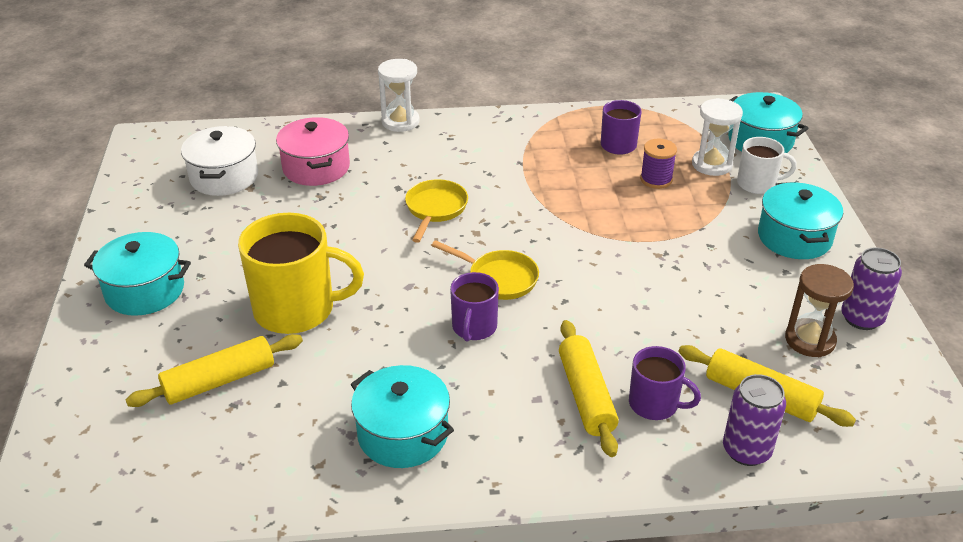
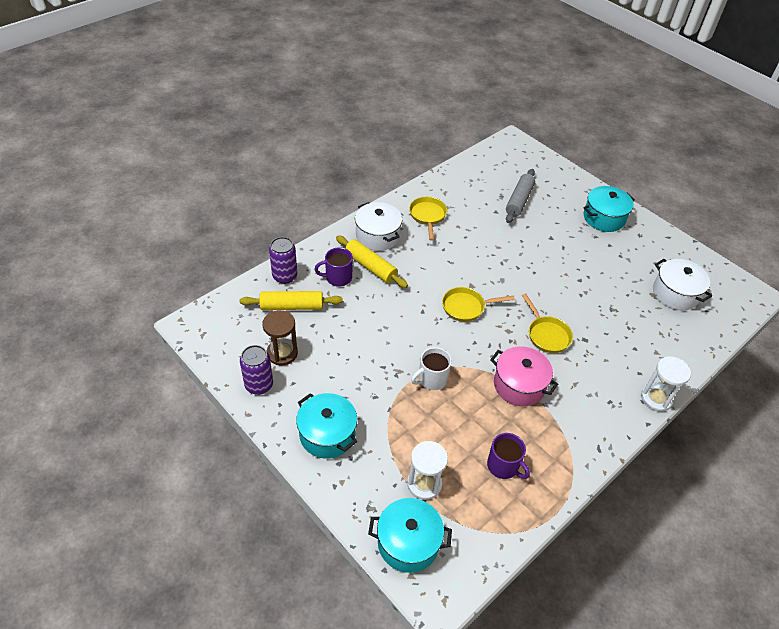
camera: 140 degrees right, 10 degrees up
yellow rolling pin [126,334,303,407] -> grey rolling pin [506,169,535,223]
yellow mug [238,213,364,334] -> none
pink pot [276,117,350,186] -> pink pot moved to [490,346,558,406]
turquoise pot [350,365,454,468] -> yellow pan [409,197,447,241]
purple mug [450,272,499,342] -> none
purple spool [640,139,677,189] -> none
white mug [737,137,797,194] -> white mug moved to [411,347,452,390]
none -> white pot [355,202,402,251]

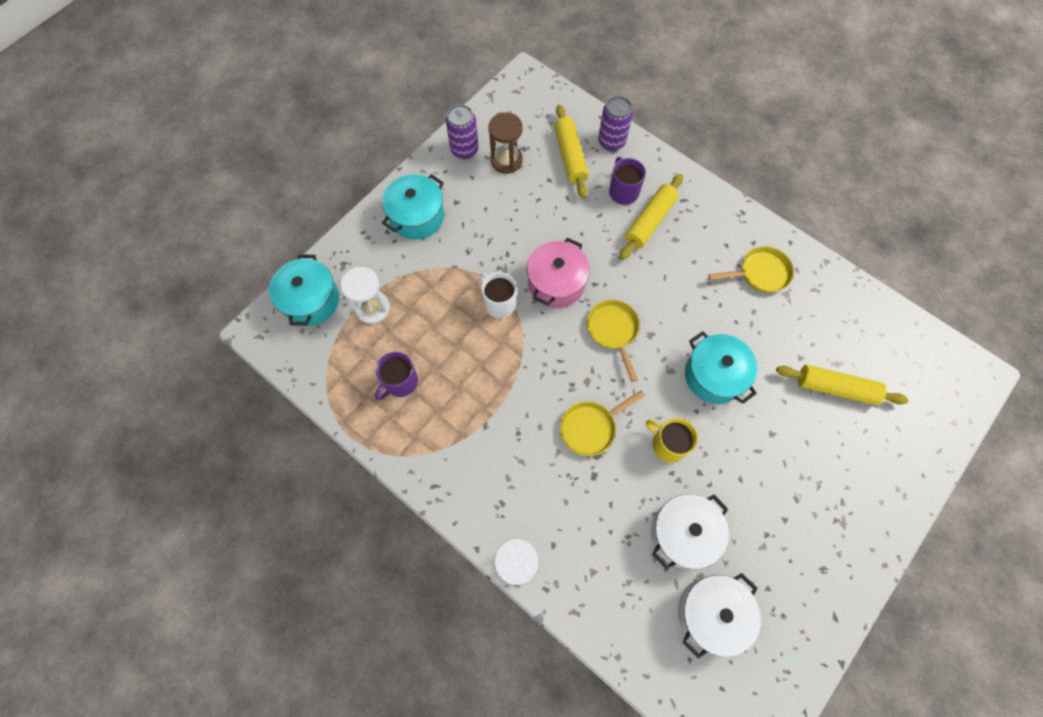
camera: 85 degrees right, 20 degrees up
white pot [355,202,402,251] -> white pot moved to [651,494,729,569]
pink pot [490,346,558,406] -> pink pot moved to [527,238,590,308]
grey rolling pin [506,169,535,223] -> yellow rolling pin [776,365,908,406]
turquoise pot [584,186,635,232] -> turquoise pot moved to [685,331,758,404]
none -> yellow mug [646,418,698,462]

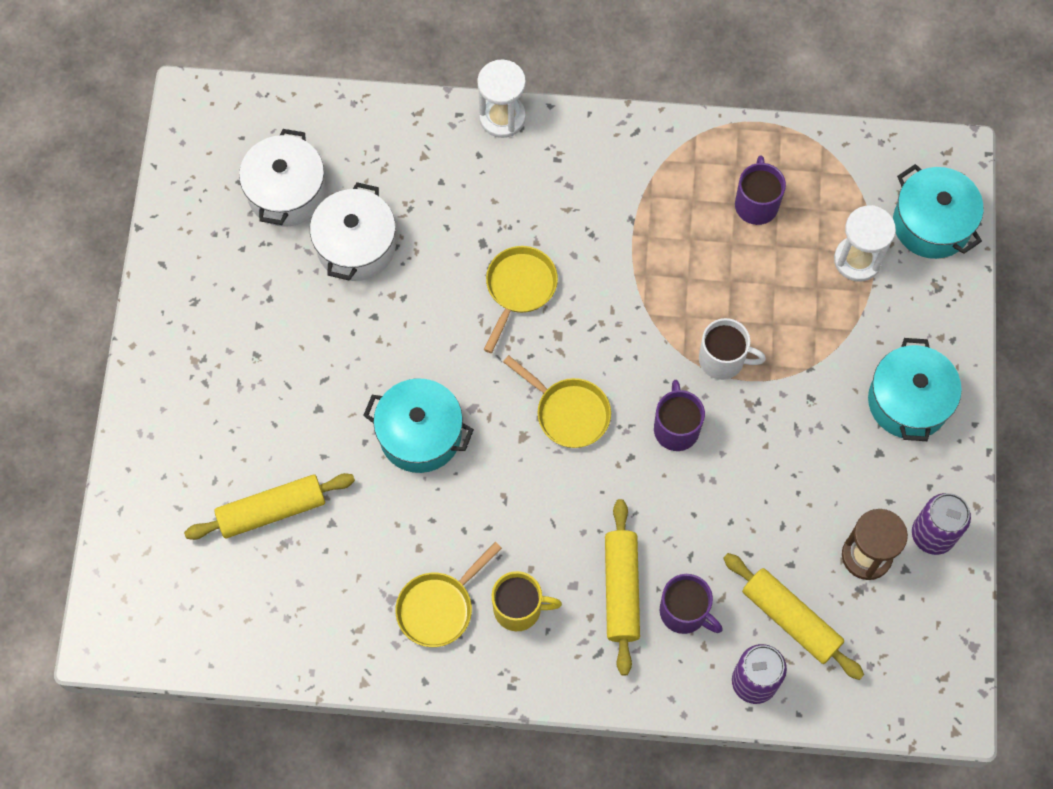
camera: 145 degrees right, 0 degrees up
pink pot [527,238,590,308] -> purple mug [654,380,705,451]
yellow mug [646,418,698,462] -> yellow mug moved to [492,571,562,631]

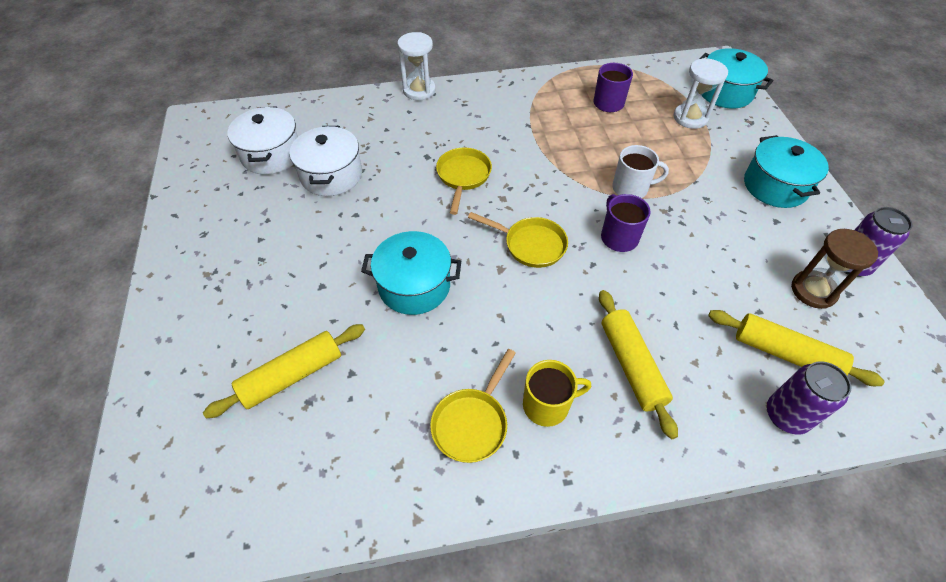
camera: 15 degrees left, 15 degrees down
purple mug [660,574,723,634] -> none

